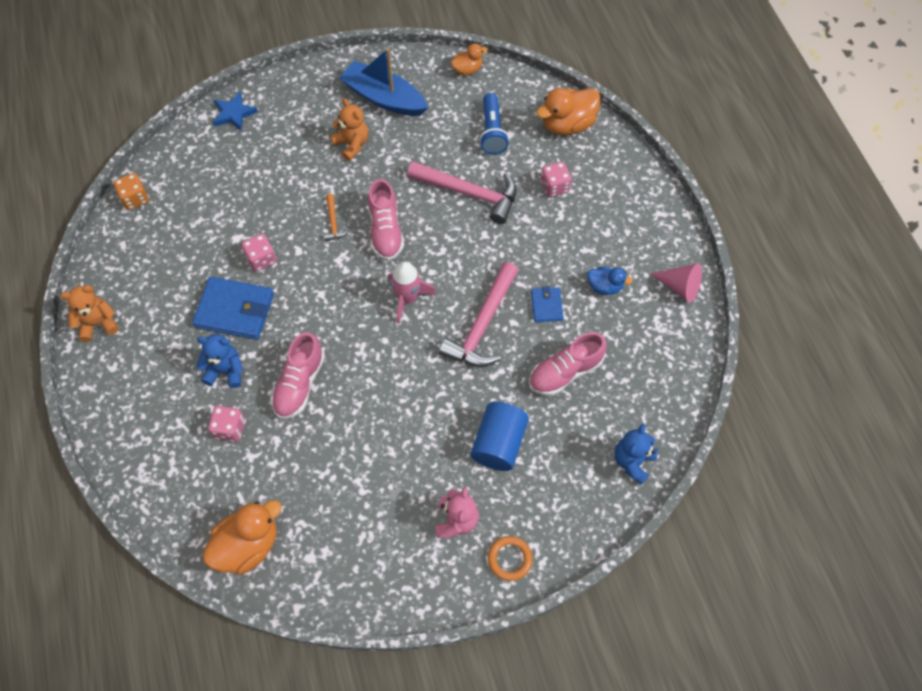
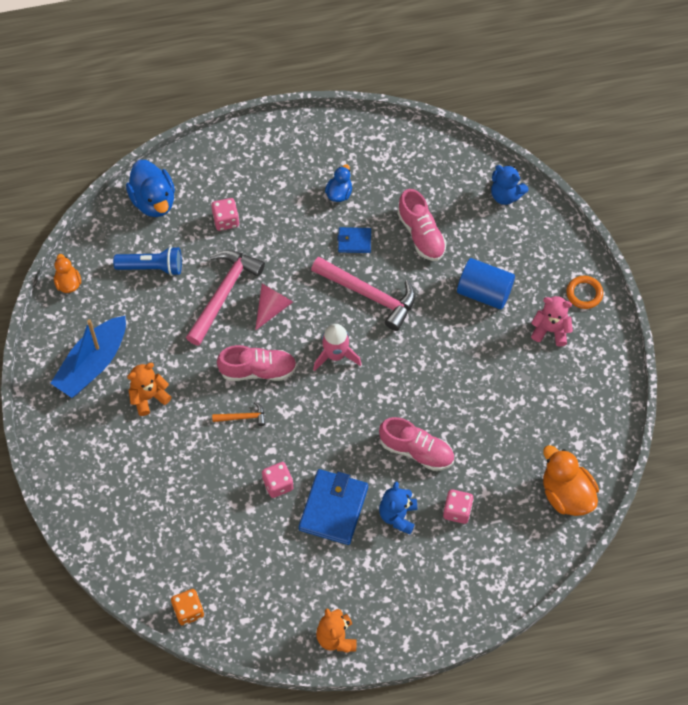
camera: 85 degrees left, 0 degrees up
blue star [213,92,258,131] -> none
orange duck [536,88,601,135] -> blue duck [126,160,175,217]
pink cone [651,263,702,302] -> pink cone moved to [255,284,293,331]

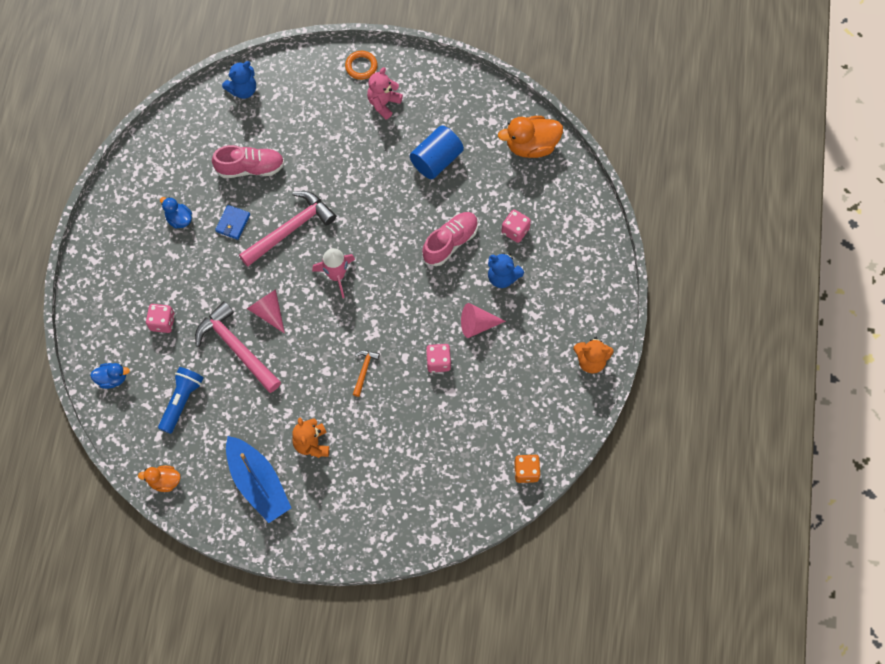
camera: 70 degrees left, 5 degrees up
blue duck [126,160,175,217] -> blue duck [90,363,130,389], size x0.57
pink shoe [217,345,297,381] -> none
blue wallet [299,469,368,545] -> pink cone [461,303,506,338]
blue cylinder [457,258,515,310] -> blue cylinder moved to [410,125,464,179]

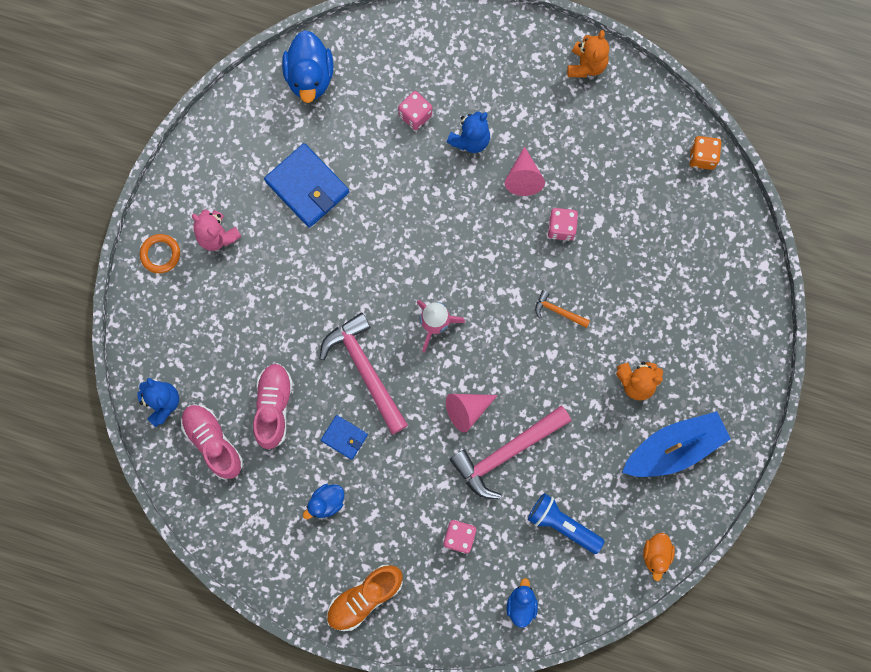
camera: 80 degrees left, 10 degrees up
blue cylinder [410,125,464,179] -> blue wallet [264,143,349,228]
pink shoe [422,212,478,266] -> pink shoe moved to [181,404,243,480]
orange duck [498,116,563,158] -> blue duck [282,30,333,103]
none -> orange shoe [326,565,403,631]

